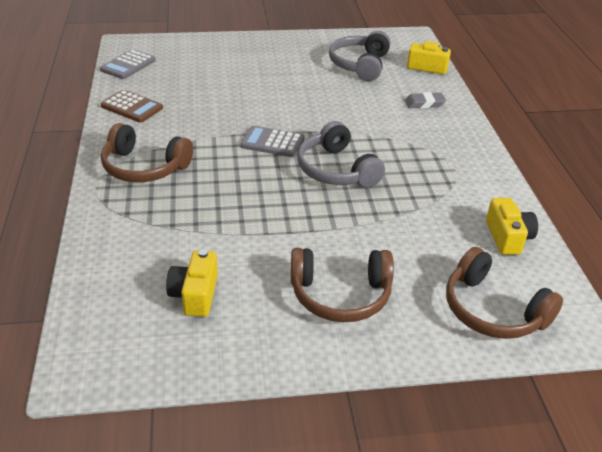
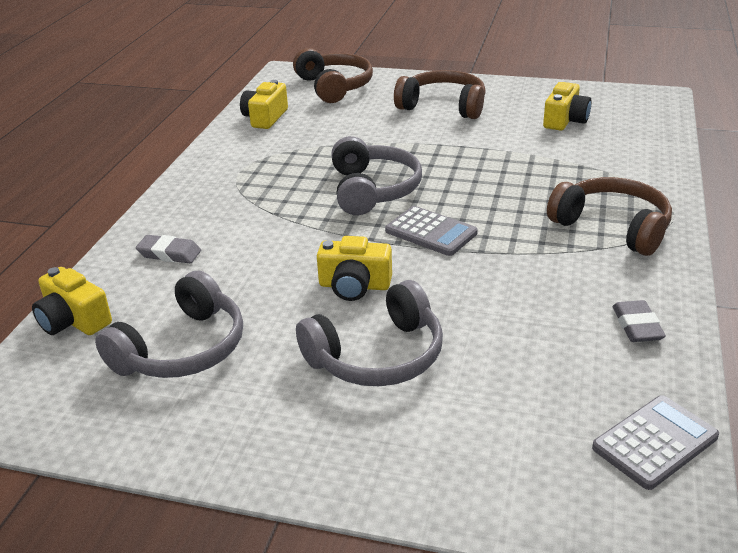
camera: 155 degrees left, 5 degrees down
brown calculator [101,90,163,123] -> grey eraser [612,300,666,342]
none -> grey headphones [296,280,443,386]
none -> yellow camera [317,236,392,301]

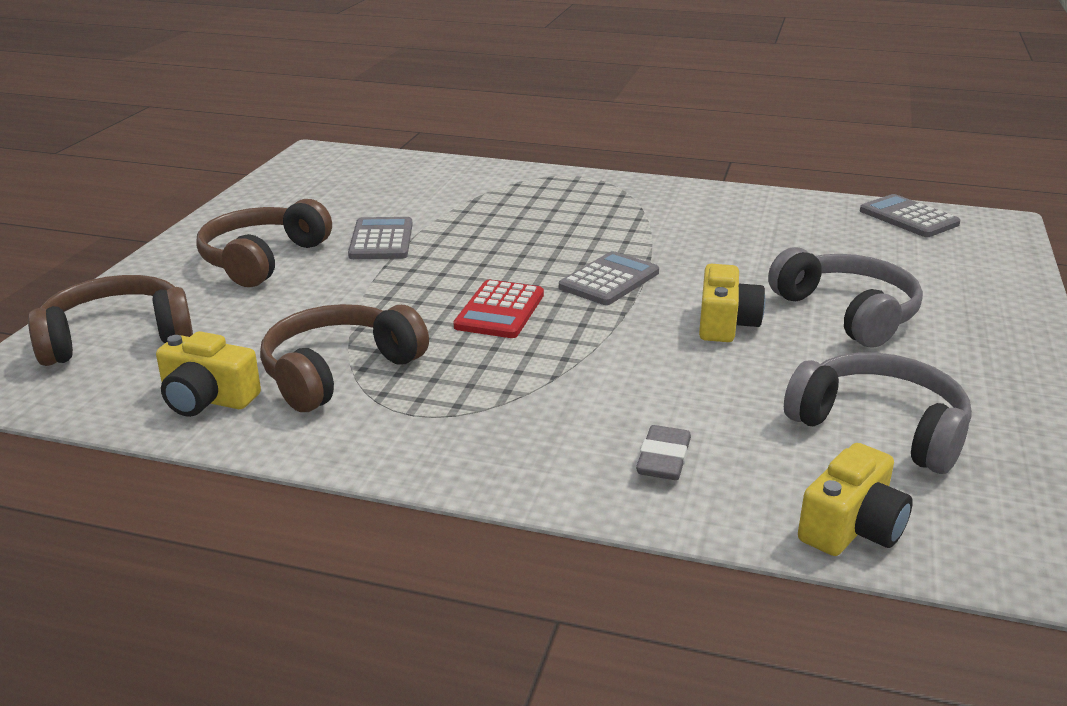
camera: 90 degrees left, 5 degrees down
grey headphones [331,136,422,215] -> red calculator [453,280,544,338]
yellow camera [543,82,592,131] -> none
brown headphones [547,177,672,256] -> brown headphones moved to [260,304,429,412]
grey eraser [612,300,666,342] -> none
none -> grey calculator [348,217,413,259]

